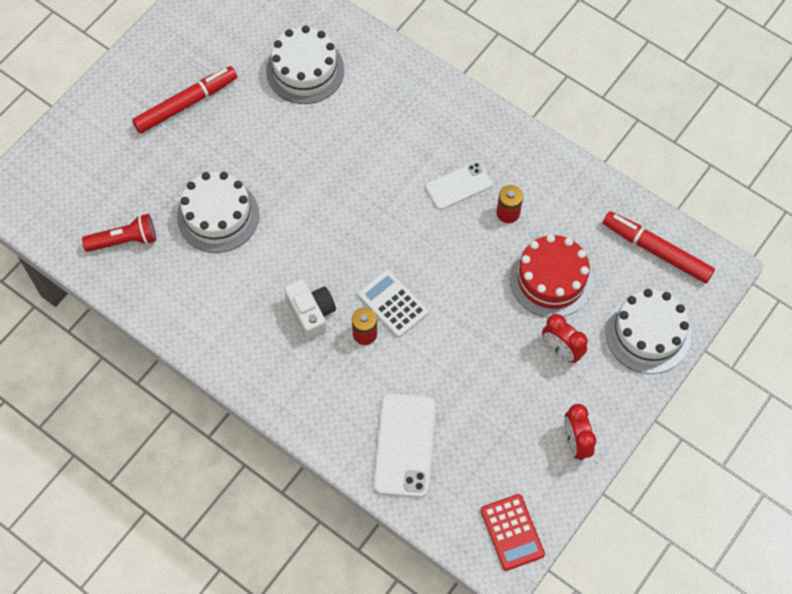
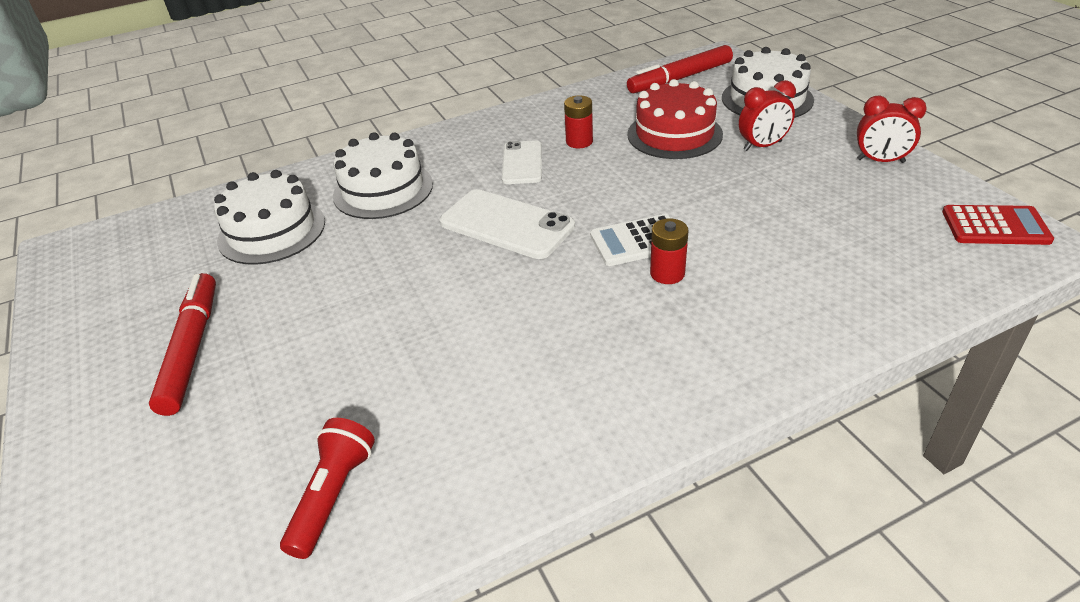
camera: 60 degrees left, 25 degrees down
white cake [177,172,259,253] -> white cake moved to [333,132,433,219]
white camera [284,279,336,340] -> none
white phone [374,393,436,498] -> white phone moved to [440,189,575,259]

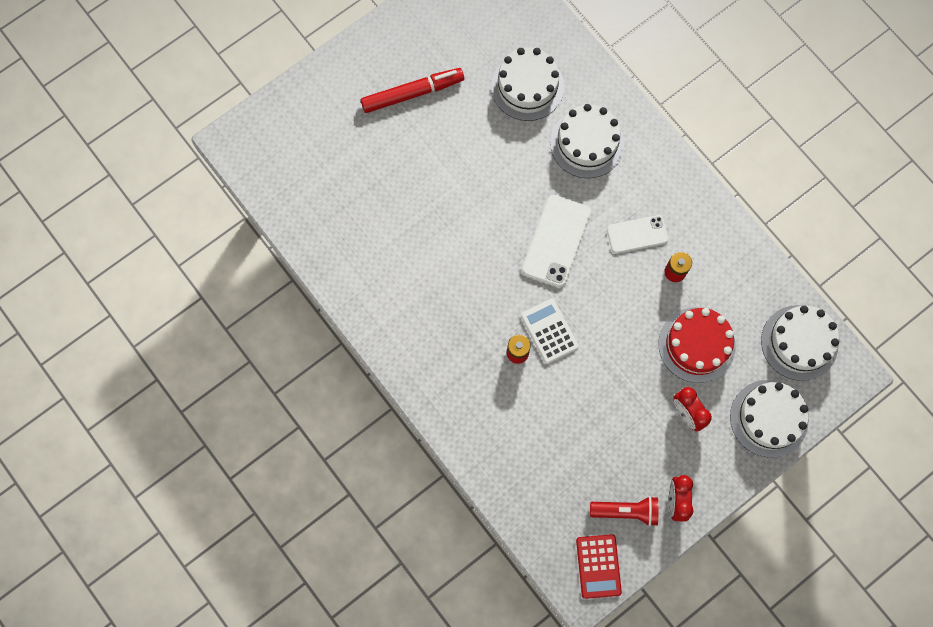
camera: 75 degrees right, 35 degrees up
red flashlight [280,418,375,559] -> red flashlight moved to [590,496,658,526]
red marker [627,45,733,93] -> white cake [761,305,839,381]

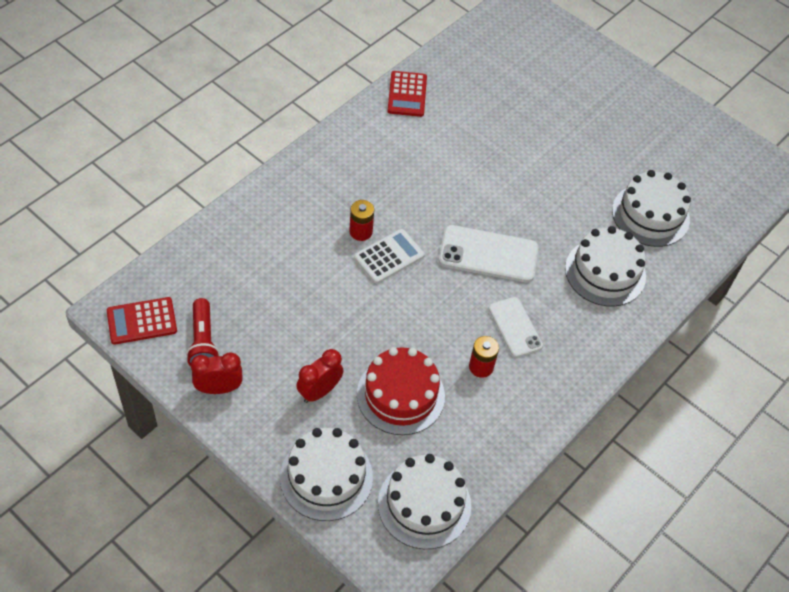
camera: 75 degrees right, 20 degrees down
red marker [361,68,464,113] -> none
none -> red calculator [388,71,427,117]

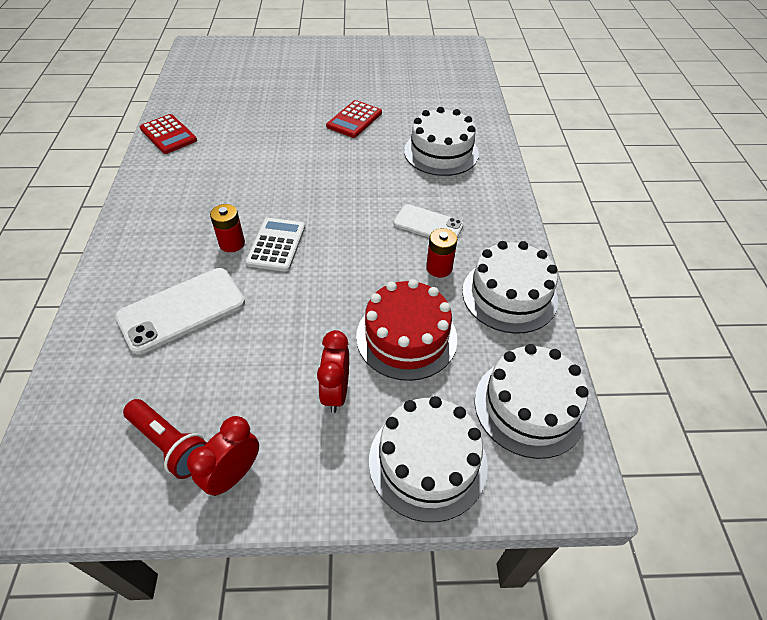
camera: 40 degrees left, 5 degrees down
red calculator [107,297,177,345] -> red calculator moved to [326,100,382,138]
white phone [438,225,539,282] -> white phone moved to [115,268,245,354]
white cake [612,170,691,247] -> white cake moved to [462,241,558,334]

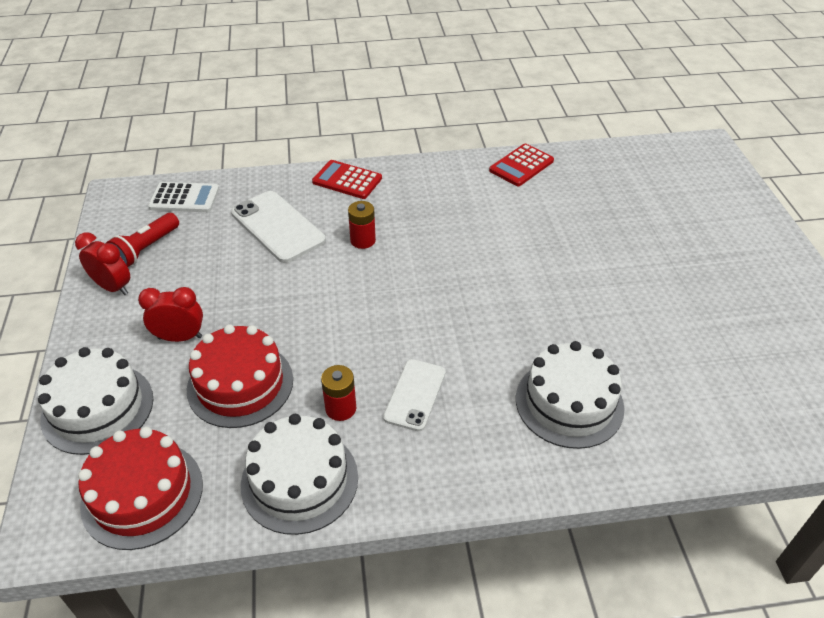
camera: 85 degrees right, 5 degrees down
white calculator [246,218,305,272] -> white calculator moved to [148,182,219,212]
red calculator [326,100,382,138] -> red calculator moved to [312,160,382,199]
white cake [475,344,589,459] -> red cake [78,427,203,550]

